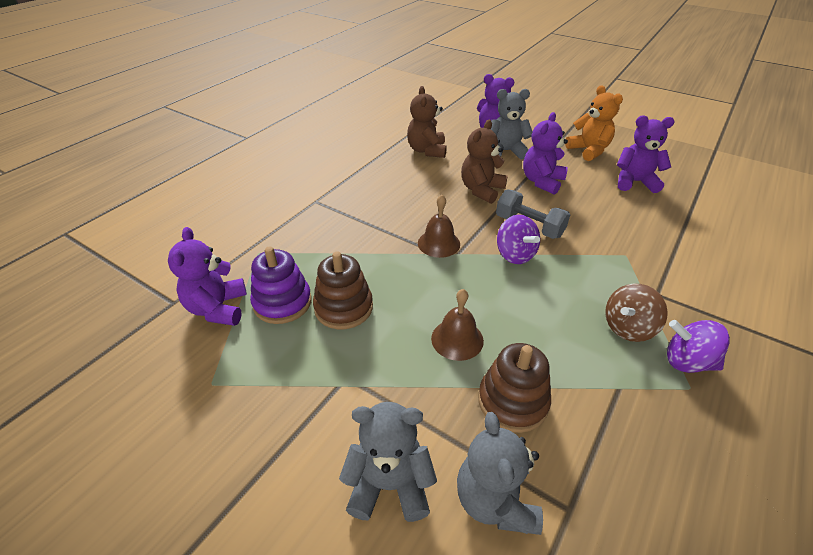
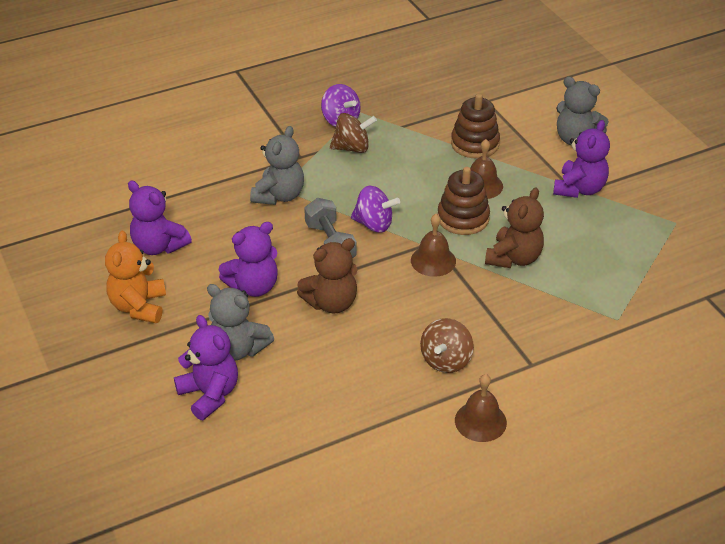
camera: 150 degrees left, 0 degrees up
purple teddy bear [168,227,247,326] -> purple teddy bear moved to [553,120,610,198]
purple stacking toy [250,247,312,324] -> none
brown stacking toy [313,251,373,329] -> brown stacking toy moved to [437,167,490,235]
brown teddy bear [407,86,447,158] -> brown teddy bear moved to [485,187,544,268]
grey teddy bear [457,412,543,535] -> grey teddy bear moved to [250,126,304,205]
purple spinning top [497,215,540,264] -> purple spinning top turned 105 degrees clockwise [351,186,400,233]
none -> brown spinning top [420,318,474,373]
none -> brown bell [455,374,507,442]

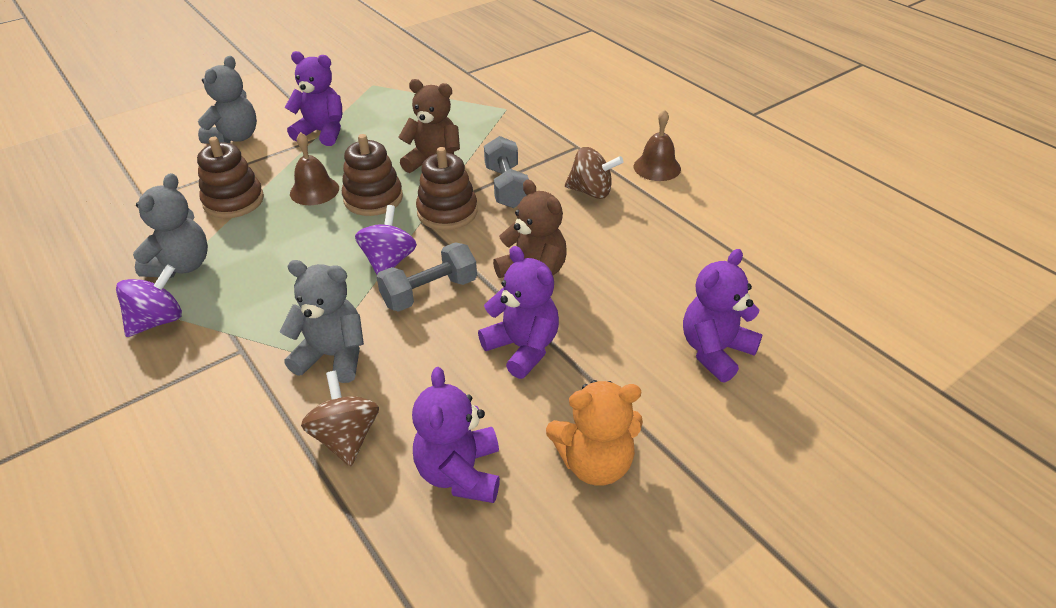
camera: 100 degrees left, 0 degrees up
purple teddy bear [128,180,192,255] -> purple teddy bear turned 150 degrees clockwise [412,367,500,503]
grey teddy bear [207,284,274,360] -> grey teddy bear moved to [133,173,208,278]
brown spinning top [330,113,377,153] -> brown spinning top moved to [301,371,379,466]
brown bell [411,214,456,277] -> brown stacking toy [416,147,477,230]
none -> grey dumbbell [484,136,529,208]

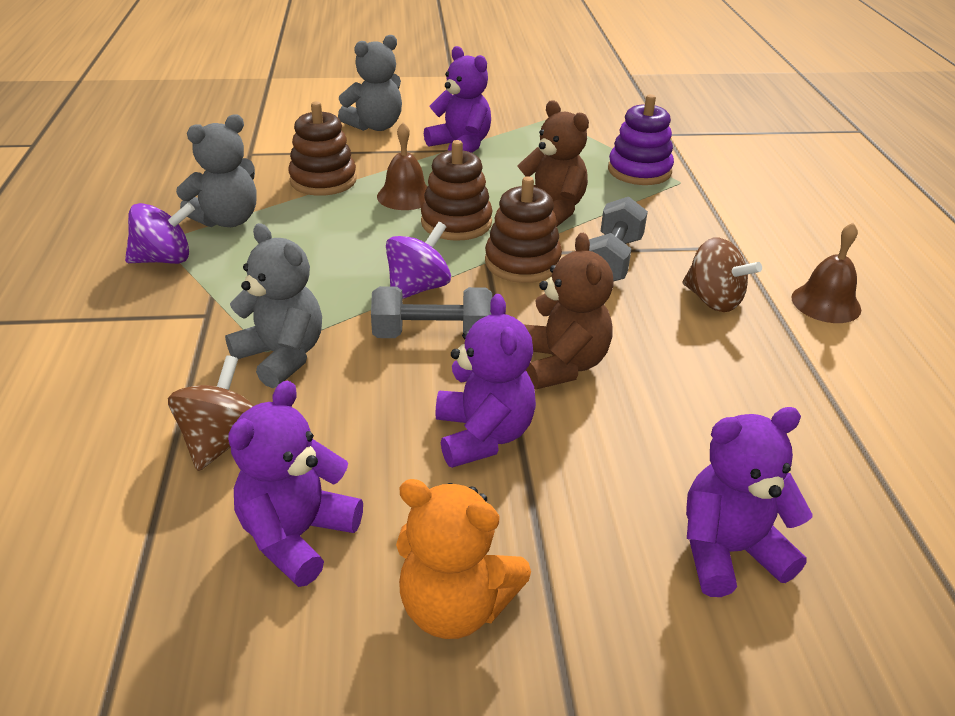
camera: 30 degrees right, 5 degrees down
none -> purple stacking toy [608,94,674,185]

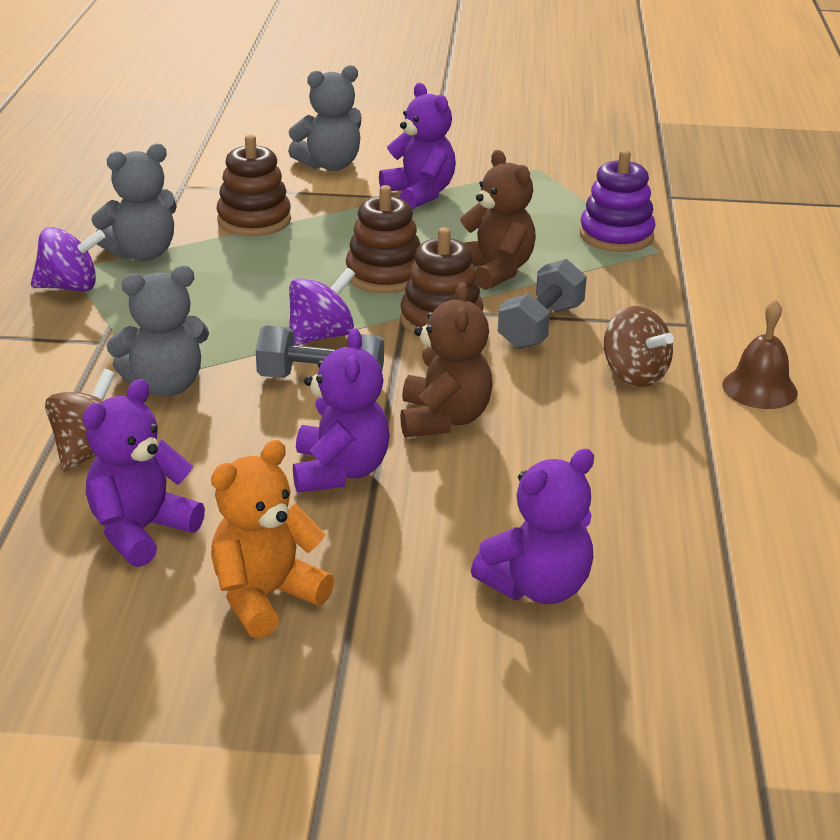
camera: 10 degrees right, 5 degrees down
grey teddy bear [225,223,322,388] -> grey teddy bear turned 105 degrees clockwise [107,266,209,396]
brown bell [377,122,427,210] -> none
orange teddy bear [396,479,531,639] -> orange teddy bear turned 105 degrees clockwise [211,440,334,638]
purple teddy bear [686,407,813,597] -> purple teddy bear turned 150 degrees clockwise [471,449,594,604]

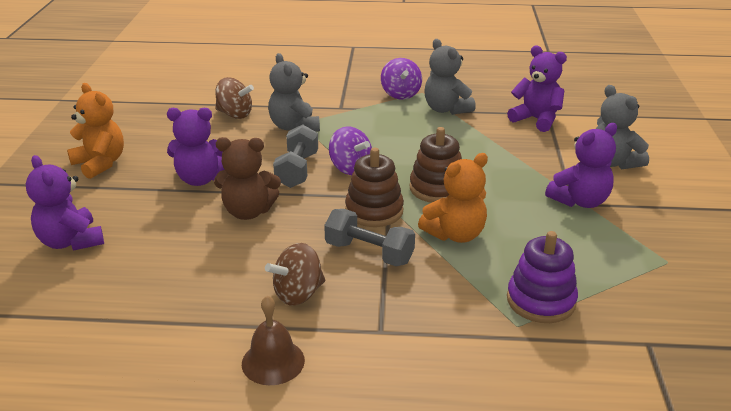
camera: 90 degrees right, 0 degrees up
purple teddy bear [83,379,205,567] -> purple teddy bear moved to [507,46,567,132]
brown stacking toy [217,135,291,236] -> none
brown teddy bear [460,150,536,290] -> orange teddy bear [418,153,488,243]

